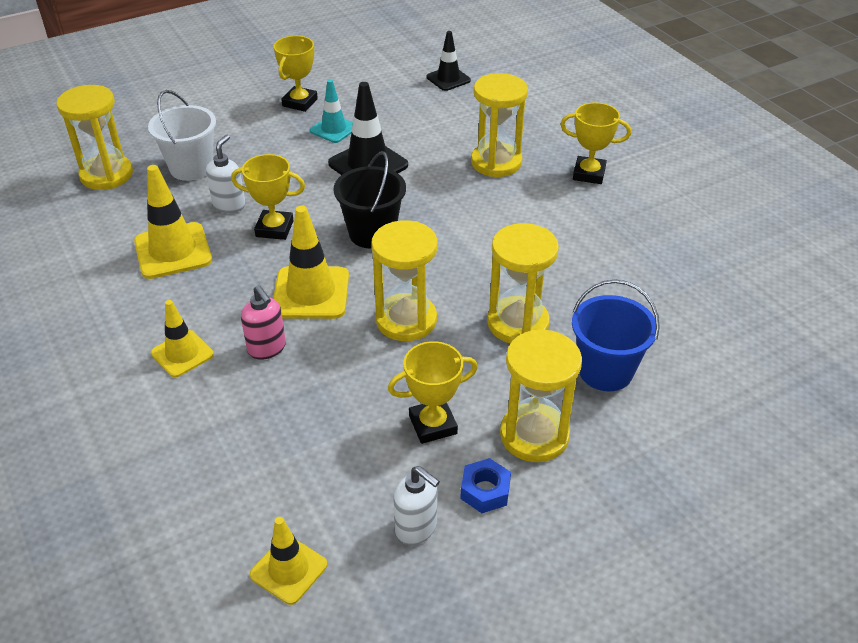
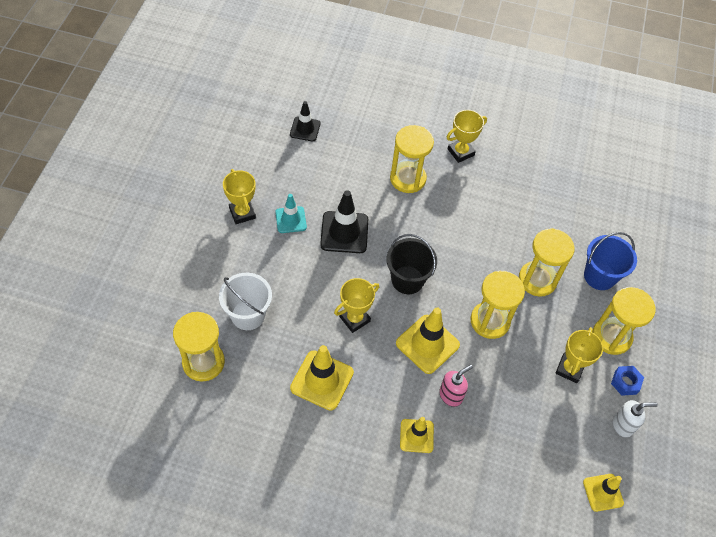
camera: 50 degrees left, 15 degrees up
white soap dispenser [206,135,245,213] -> none
pink soap dispenser [241,285,286,360] -> pink soap dispenser turned 45 degrees counterclockwise [439,365,473,407]

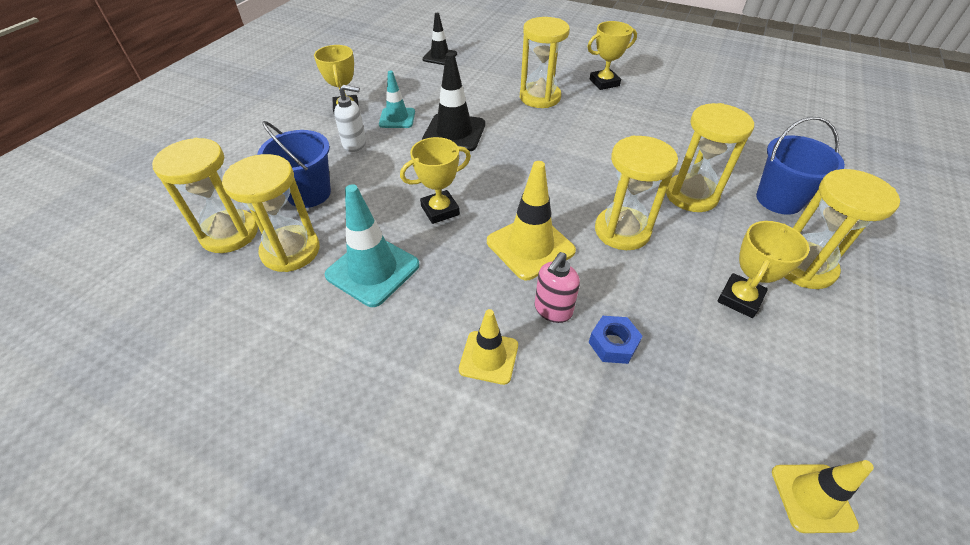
camera: 15 degrees right, 10 degrees down
white bucket [219,273,272,330] -> blue bucket [257,121,331,208]
yellow traffic cone [290,345,354,411] -> turquoise traffic cone [325,184,419,307]
black bucket [387,234,437,294] -> none
pink soap dispenser [439,365,473,407] -> pink soap dispenser turned 150 degrees clockwise [535,252,580,323]
blue nut [611,366,644,396] -> blue nut moved to [589,316,643,364]
white soap dispenser [613,400,658,438] -> white soap dispenser moved to [334,85,366,152]
none -> yellow hourglass [222,154,320,272]

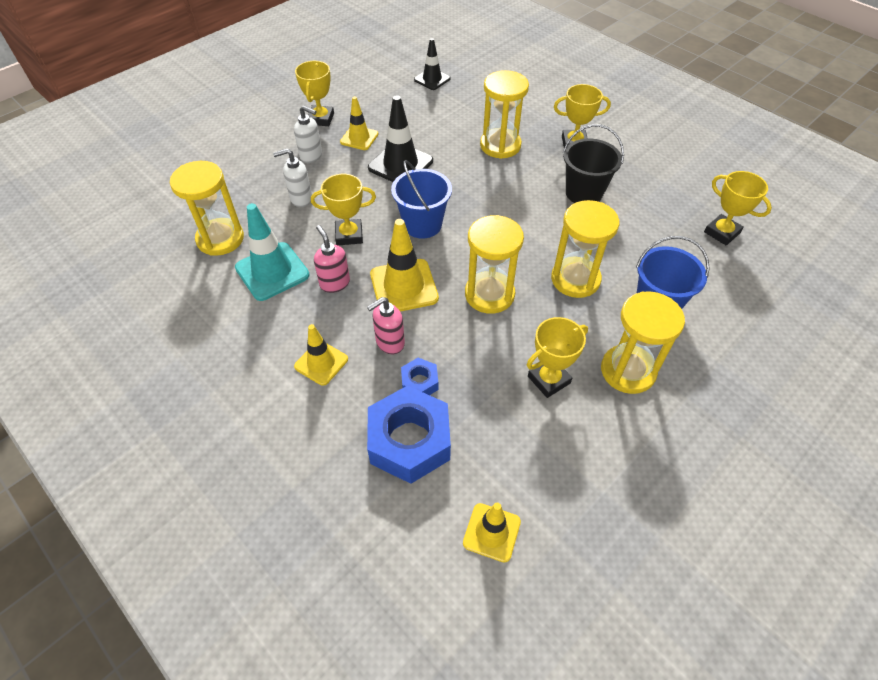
camera: 20 degrees right, 5 degrees up
yellow hourglass [152,138,258,253] -> none
blue bucket [257,121,331,208] -> blue bucket moved to [391,160,452,239]
turquoise traffic cone [379,71,415,128] -> yellow traffic cone [340,96,378,150]
none -> white soap dispenser [273,148,312,207]
none -> pink soap dispenser [314,225,350,293]
none -> blue nut [367,386,451,484]
none -> black bucket [563,124,624,203]
none -> yellow trophy [704,171,772,245]

